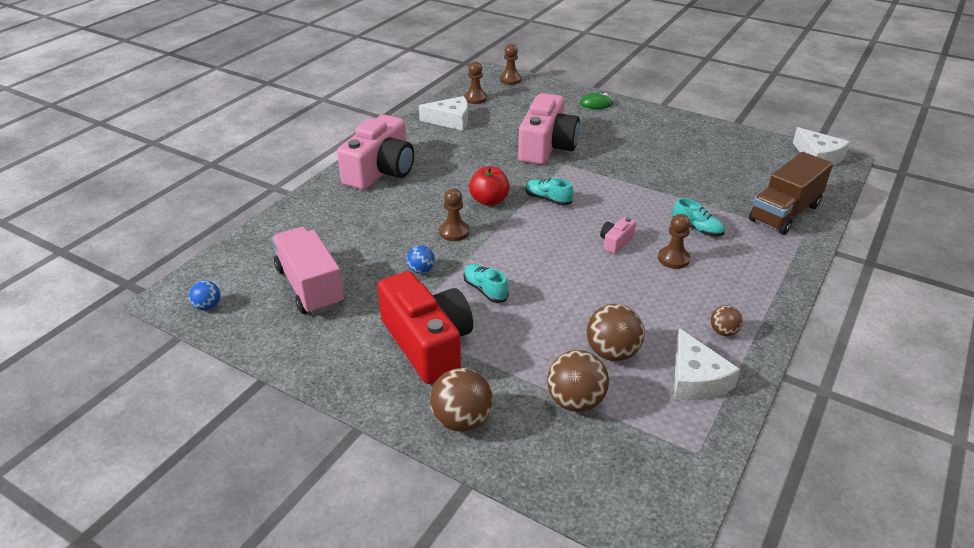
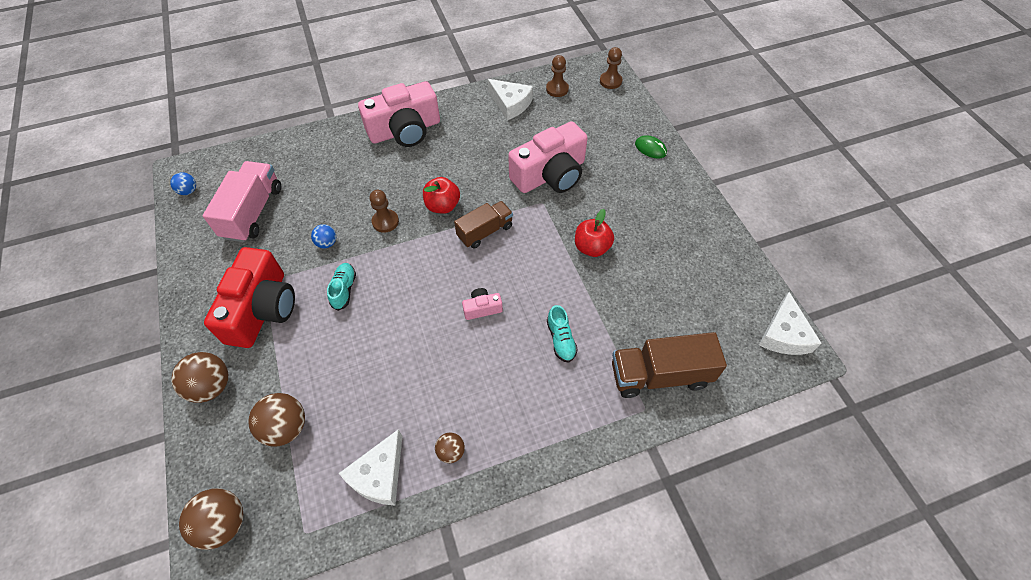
camera: 40 degrees right, 20 degrees up
turquoise shoe [525,178,574,205] -> brown truck [454,201,513,249]
brown ball [587,304,645,361] -> brown ball moved to [179,489,243,550]
brown pawn [658,214,690,269] -> none
none -> red apple [575,209,614,257]

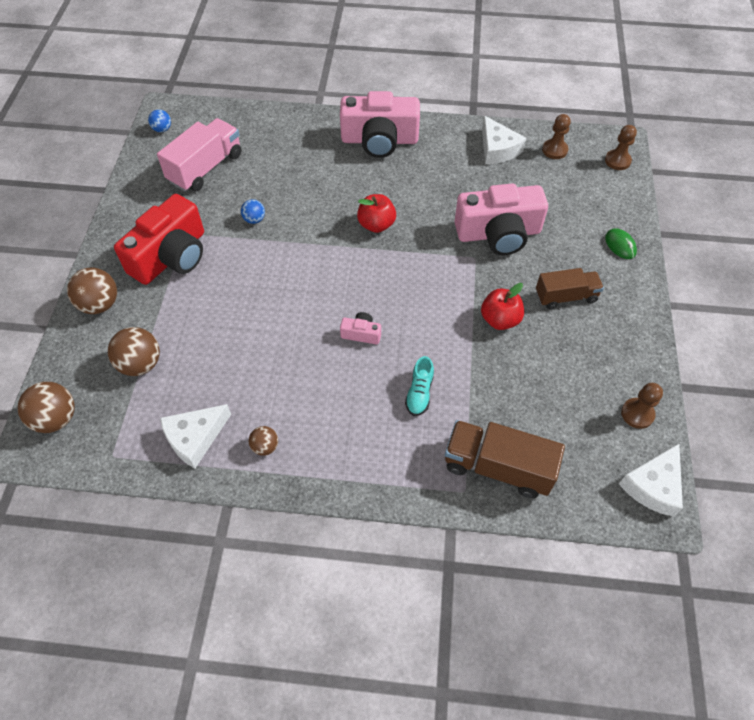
camera: 25 degrees right, 0 degrees up
turquoise shoe [327,263,356,311] -> none
brown pawn [370,190,399,233] -> brown pawn moved to [621,383,663,429]
brown truck [454,201,513,249] -> brown truck moved to [536,268,604,309]

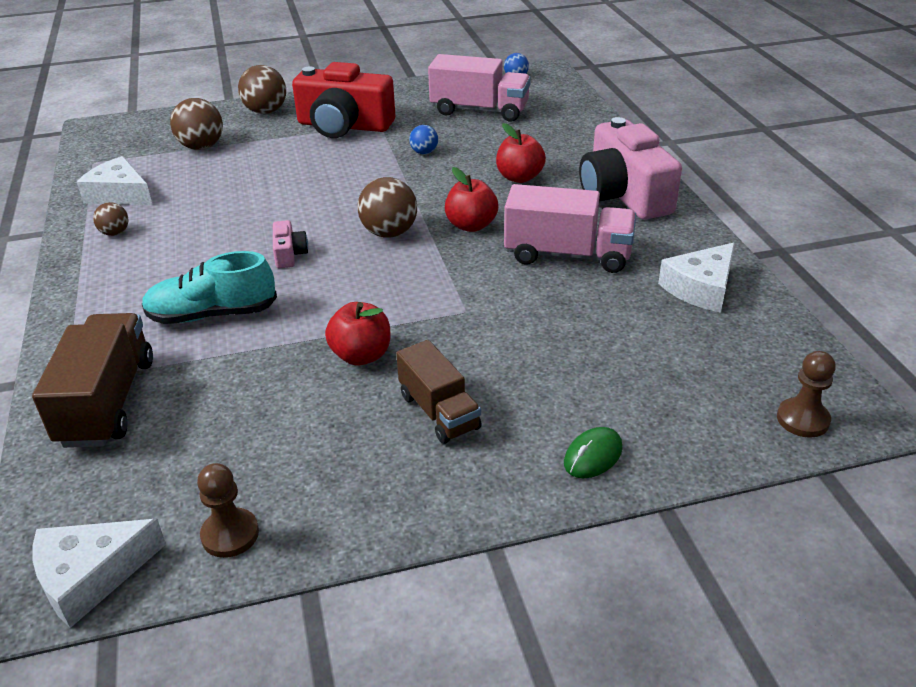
camera: 70 degrees right, 20 degrees down
brown ball [18,382,75,433] -> brown ball moved to [358,177,417,238]
turquoise shoe [405,356,434,416] -> turquoise shoe [142,251,277,324], size x1.64
pink camera [454,183,548,255] -> none
brown pawn [542,114,571,159] -> none
white cheese [619,444,683,517] -> white cheese turned 45 degrees counterclockwise [33,519,166,628]
none -> red apple [496,123,546,183]
none -> pink truck [504,184,636,273]

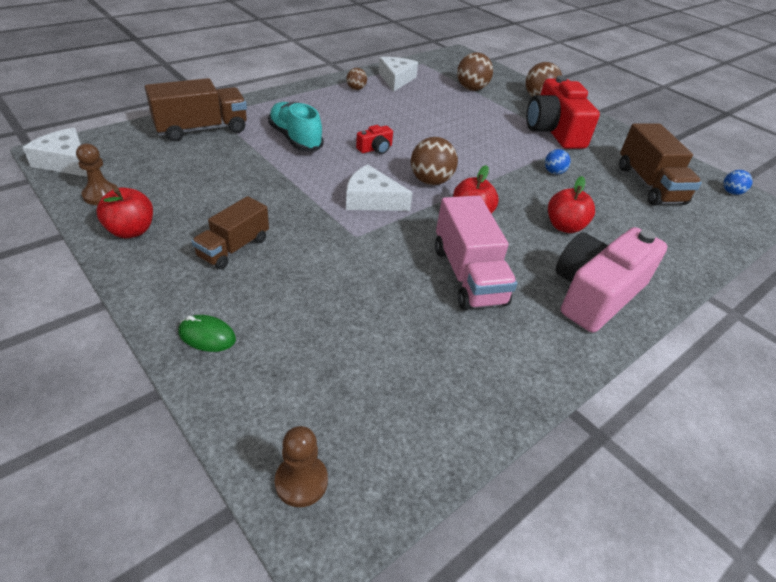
camera: 60 degrees right, 5 degrees up
pink camera [273,220,308,268] -> red camera [356,125,393,154]
red apple [325,302,390,365] -> red apple moved to [96,187,153,238]
pink truck [428,54,531,122] -> brown truck [619,123,702,206]
white cheese [658,243,735,313] -> white cheese moved to [346,164,413,211]

